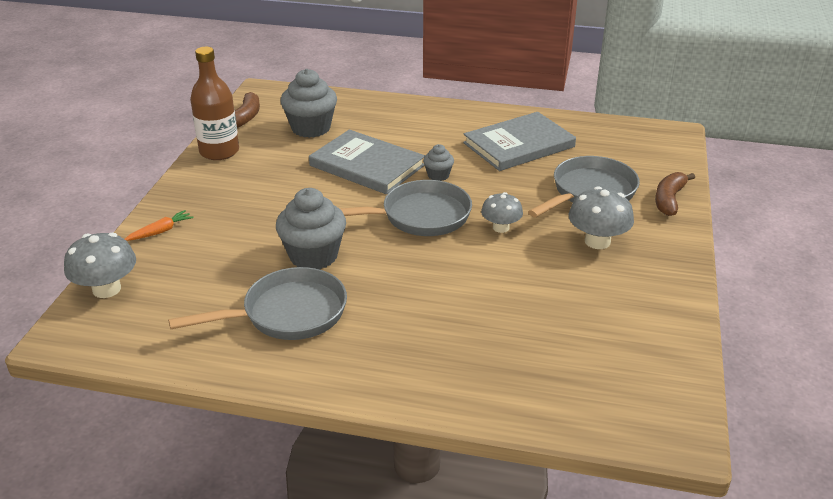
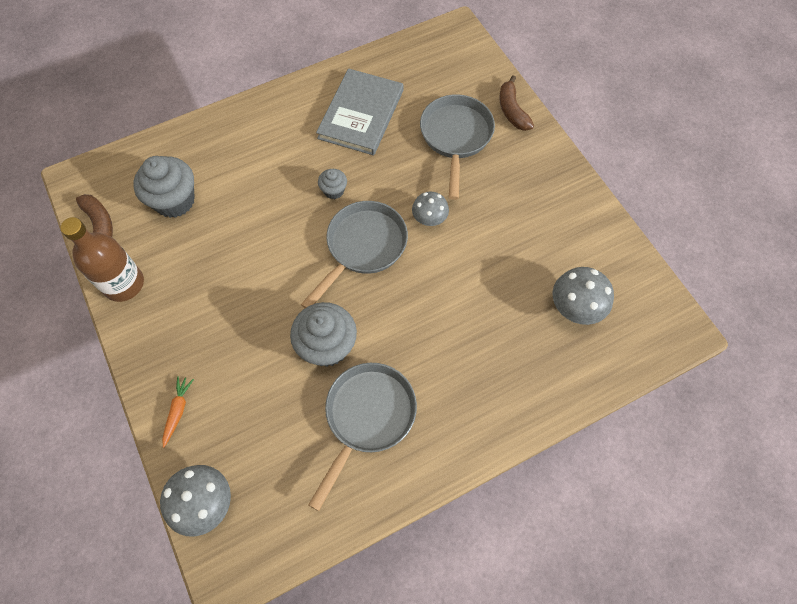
camera: 40 degrees left, 30 degrees up
grey book [309,130,425,194] -> none
grey mushroom [569,186,634,249] -> grey mushroom moved to [553,267,614,325]

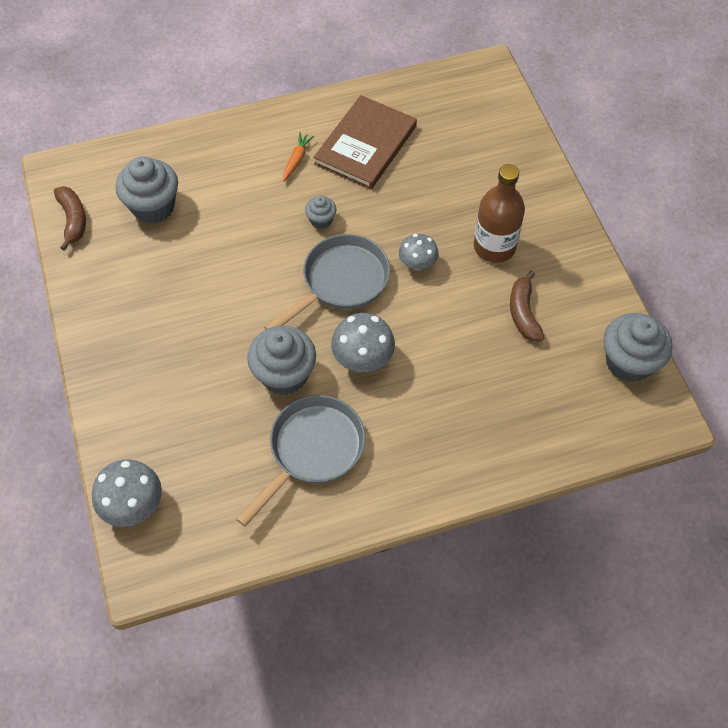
camera: 10 degrees right, 5 degrees down
brown bottle [60,217,144,302] -> brown bottle moved to [474,164,525,263]
orange carrot [162,376,194,448] -> orange carrot moved to [283,132,314,182]
grey book [316,68,403,155] -> brown book [313,95,417,190]
grey pan [420,94,495,200] -> none
brown banana [499,75,534,131] -> brown banana moved to [510,270,545,342]
grey mushroom [553,267,614,325] -> grey mushroom moved to [331,313,395,372]
none -> grey cupcake [603,313,673,382]

